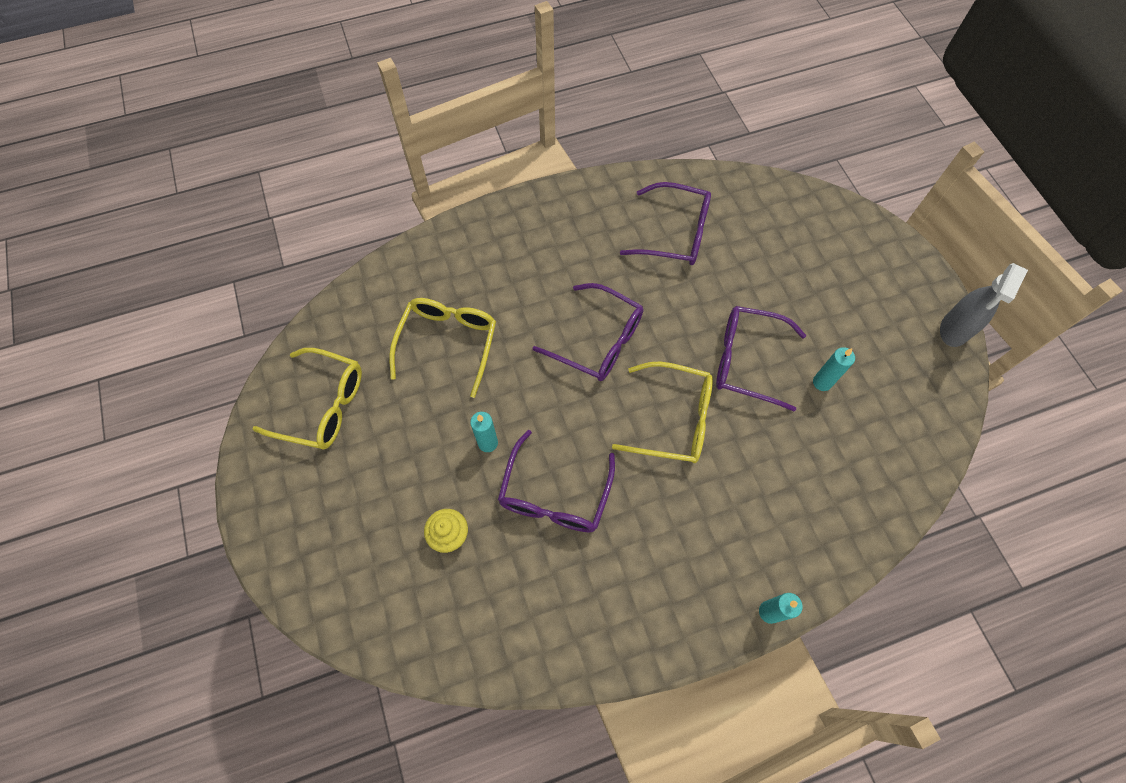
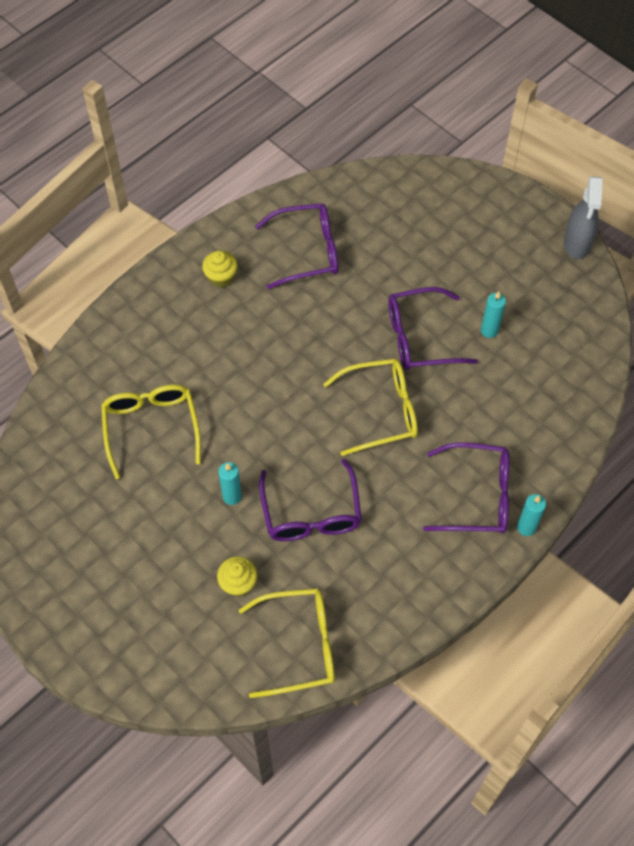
camera: 25 degrees left, 5 degrees down
yellow glasses [253,348,362,449] -> yellow glasses moved to [239,588,335,698]
purple glasses [533,283,643,381] -> purple glasses moved to [423,442,510,534]
none -> yellow cupcake [202,251,238,288]

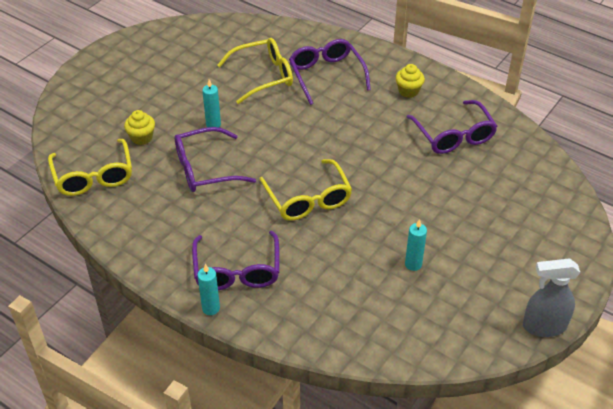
camera: 80 degrees right, 15 degrees down
purple glasses [389,287,478,370] -> purple glasses moved to [289,39,371,105]

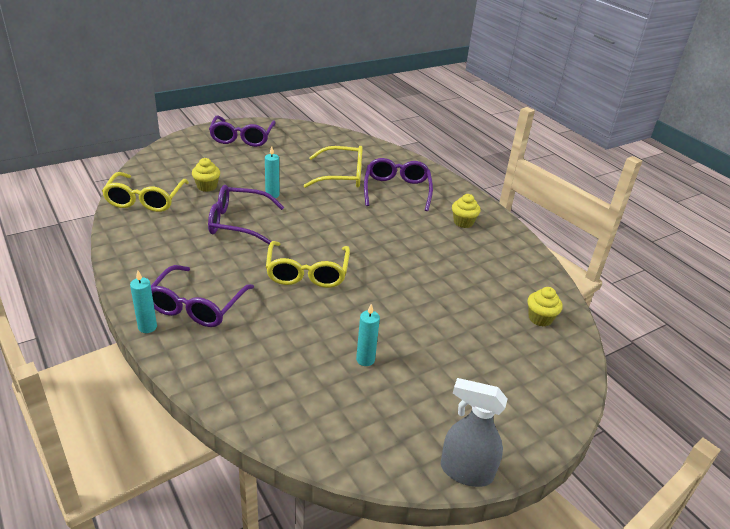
camera: 20 degrees right, 10 degrees down
purple glasses [406,100,498,154] -> purple glasses moved to [209,116,276,147]
none -> yellow cupcake [528,287,563,326]

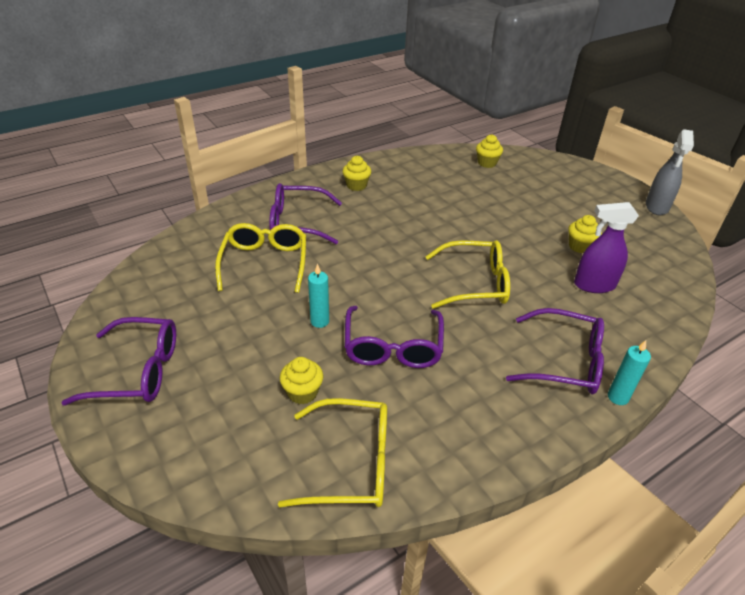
camera: 90 degrees left, 5 degrees up
turquoise candle [356,304,380,366] -> yellow cupcake [568,215,602,254]
none -> purple spray bottle [574,202,639,293]

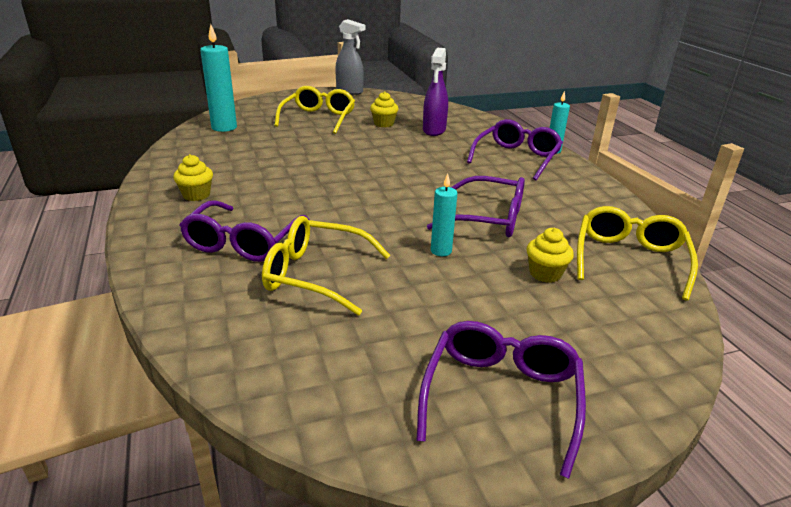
camera: 75 degrees left, 10 degrees down
yellow glasses [425,240,510,309] -> yellow glasses moved to [274,86,355,134]
yellow cupcake [476,134,503,168] -> turquoise candle [200,24,237,132]

